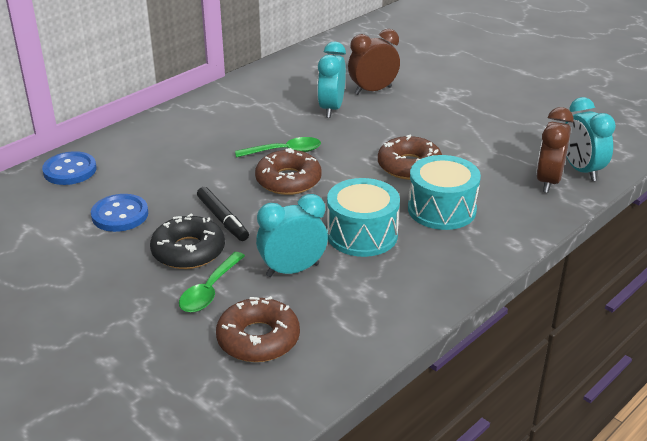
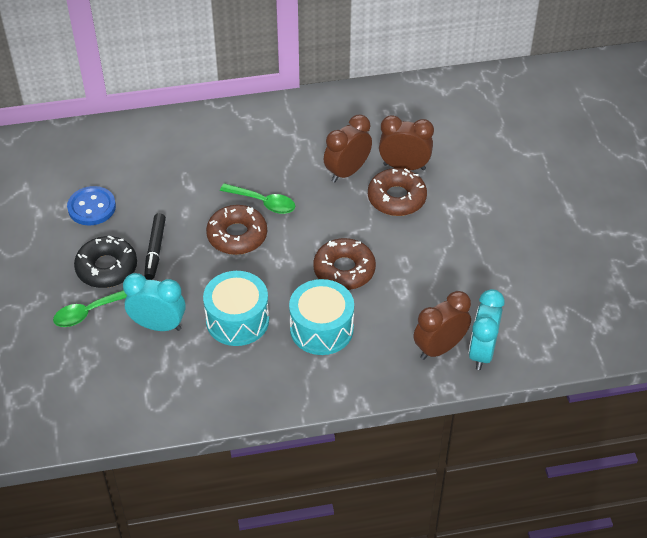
camera: 35 degrees right, 15 degrees up
blue button [42,151,97,185] -> none
brown donut [216,296,300,362] -> brown donut moved to [368,168,427,216]
turquoise clock [317,42,346,118] -> brown clock [323,114,372,183]

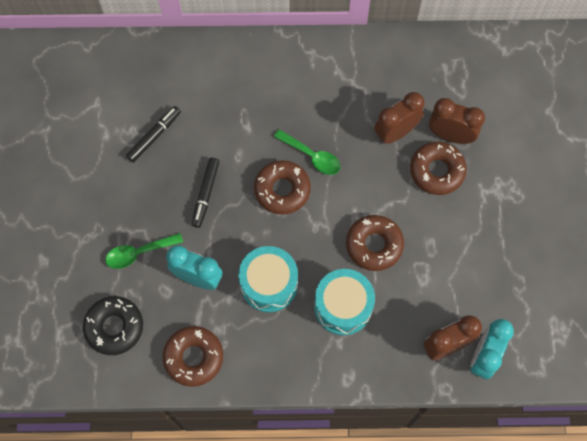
camera: 10 degrees right, 20 degrees up
blue button [67,186,116,226] -> black marker [126,106,181,163]
black donut [74,235,137,288] -> black donut moved to [83,296,143,355]
none -> brown donut [163,326,223,387]

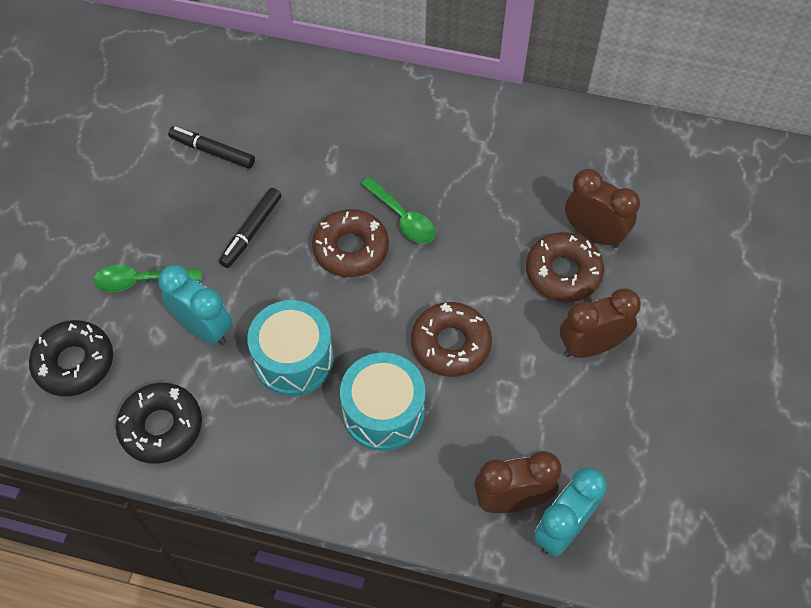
camera: 15 degrees right, 10 degrees down
black marker [126,106,181,163] -> black marker turned 120 degrees counterclockwise [168,126,255,169]
brown donut [163,326,223,387] -> black donut [116,383,202,463]
brown clock [374,92,425,144] -> brown clock moved to [560,288,641,358]

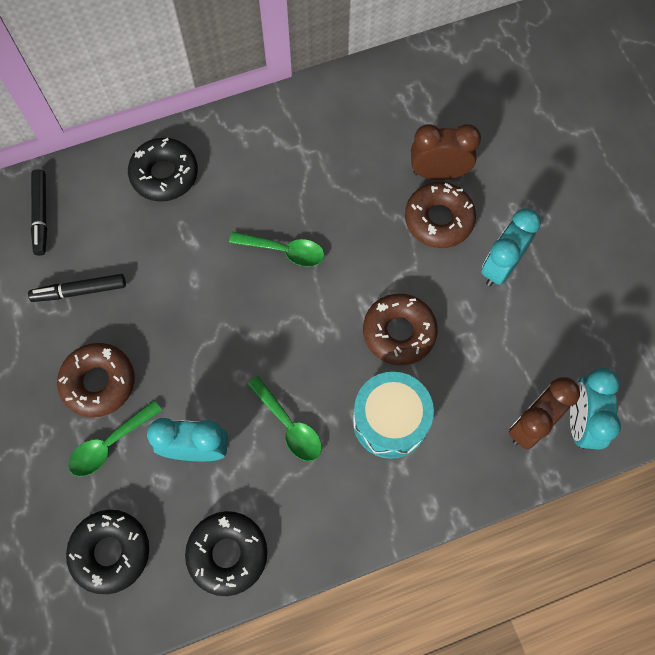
camera: 35 degrees left, 10 degrees up
black marker [219,188,281,268] -> black marker moved to [31,169,47,256]
turquoise drum [247,300,334,396] -> green spoon [247,376,322,461]
brown donut [312,209,389,277] -> brown donut moved to [57,343,135,418]
brown clock [560,288,641,358] -> turquoise clock [481,208,541,286]
none -> black donut [128,138,198,202]

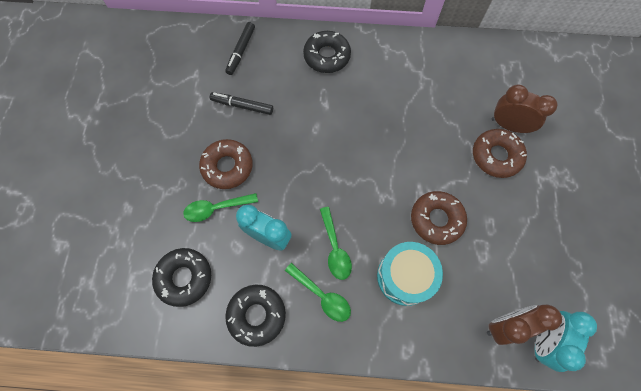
camera: 25 degrees right, 0 degrees up
green spoon [229,232,325,267] -> green spoon moved to [285,263,351,322]
turquoise clock [481,208,541,286] -> none

